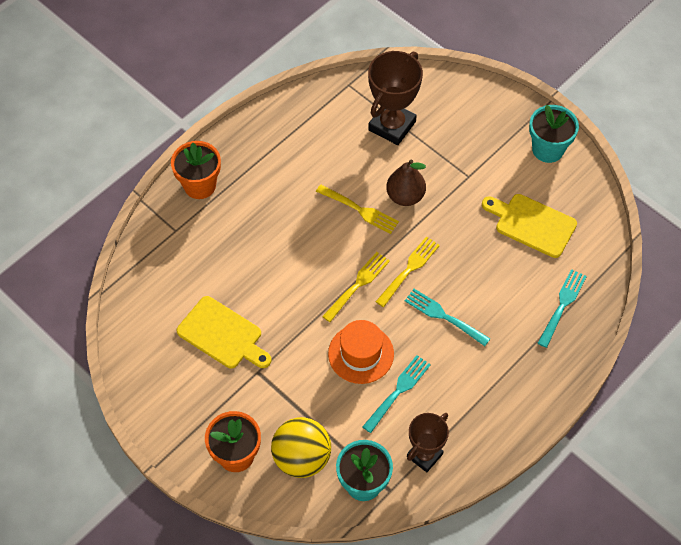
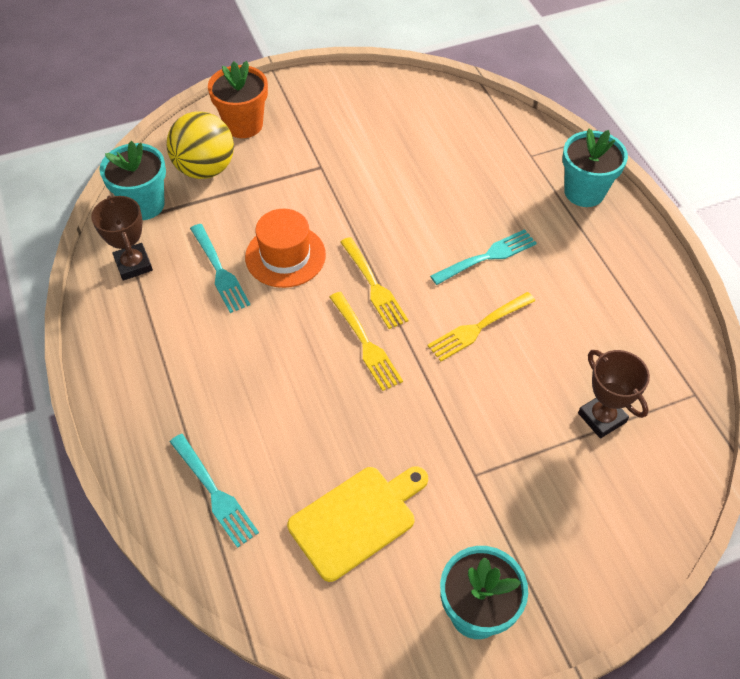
camera: 115 degrees right, 5 degrees down
orange flower pot [171,141,221,199] -> turquoise flower pot [563,129,628,207]
yellow cutting board [177,296,271,368] -> none
brown trophy [368,51,423,145] -> brown trophy [578,350,650,438], size x0.65
brown pear [386,160,426,206] -> none
turquoise fork [405,289,490,346] -> turquoise fork moved to [430,229,537,285]

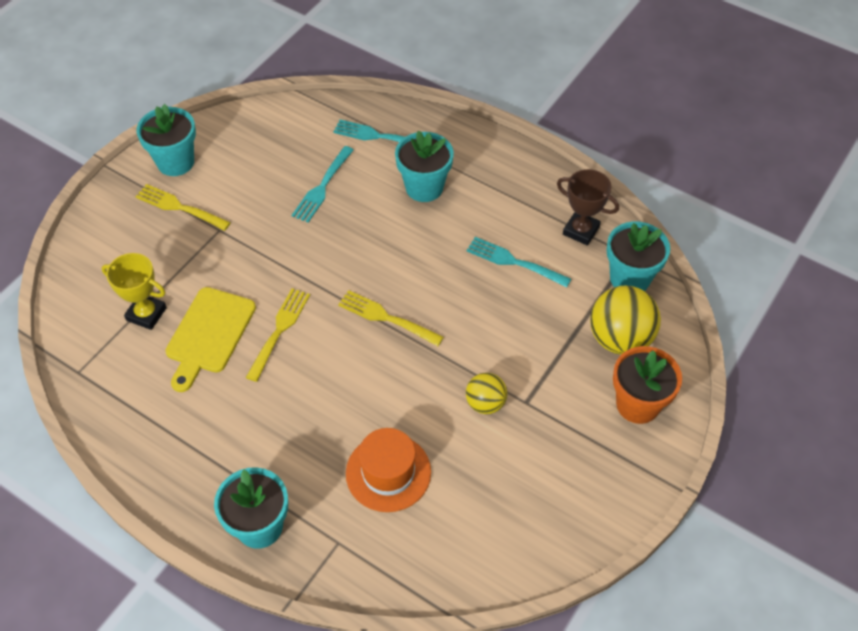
camera: 145 degrees right, 0 degrees up
orange hat [245,209,326,288] -> orange hat moved to [346,428,431,512]
yellow cutting board [287,466,428,582] -> yellow cutting board moved to [165,287,256,392]
yellow fork [330,292,403,391] -> yellow fork moved to [135,184,231,231]
turquoise fork [430,229,537,285] -> turquoise fork moved to [292,146,354,223]
brown trophy [578,350,650,438] -> yellow trophy [101,253,167,330]
none -> turquoise flower pot [395,131,454,202]
none -> yellow ball [466,373,507,414]

